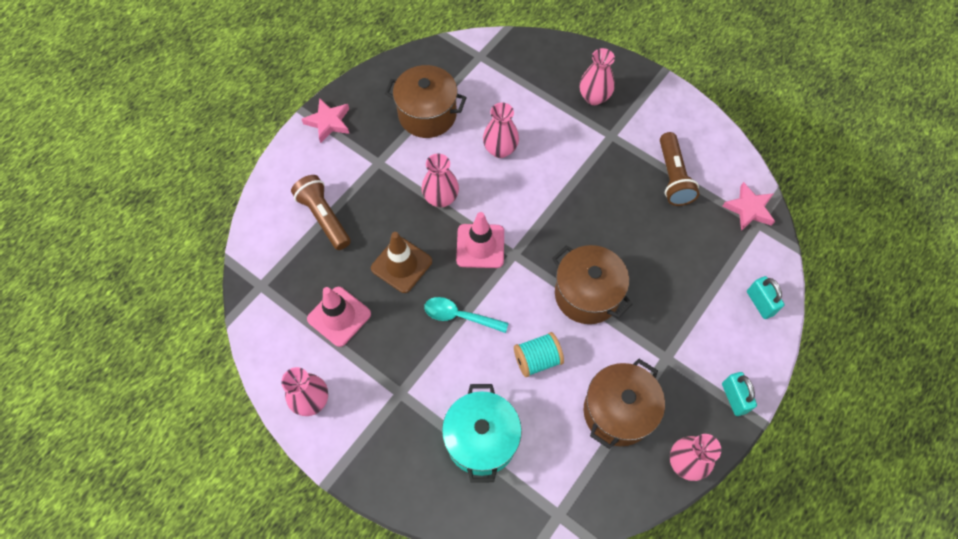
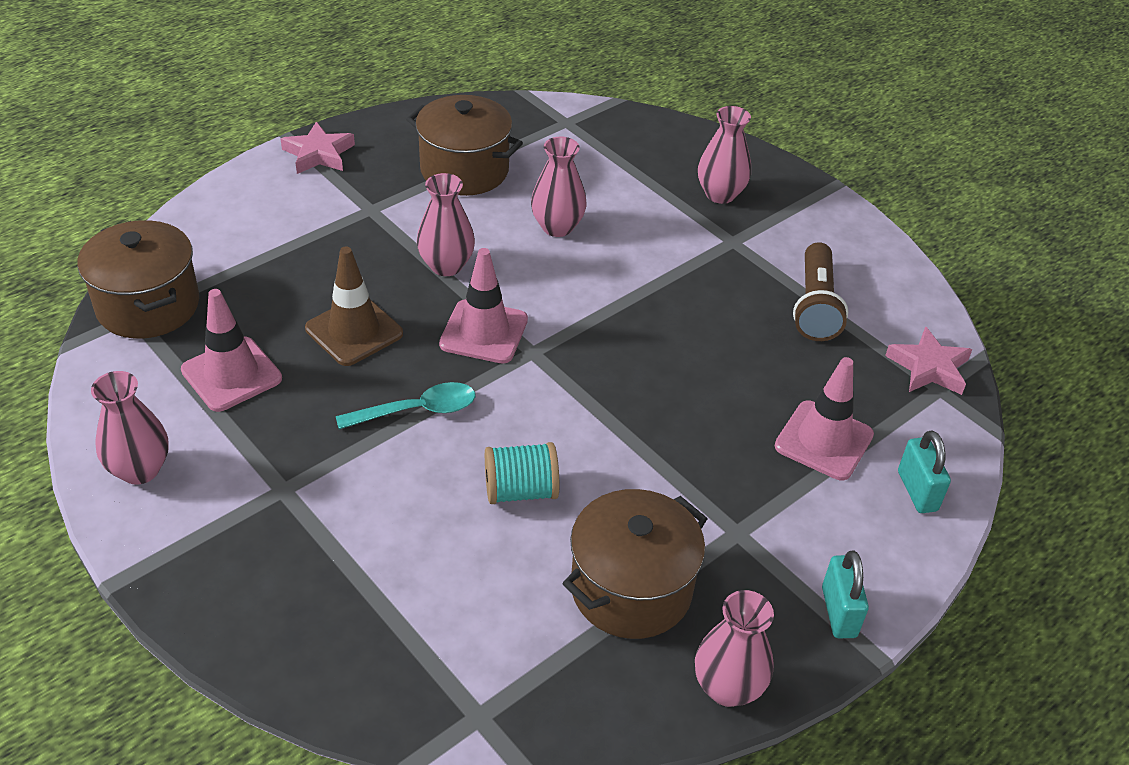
camera: 10 degrees right, 20 degrees down
brown flashlight [291,175,351,250] -> none
turquoise spoon [424,297,509,333] -> turquoise spoon turned 135 degrees clockwise [336,382,475,429]
turquoise pot [442,384,522,483] -> none
brown pot [552,245,633,324] -> brown pot moved to [77,220,199,339]
none -> pink traffic cone [774,357,874,480]

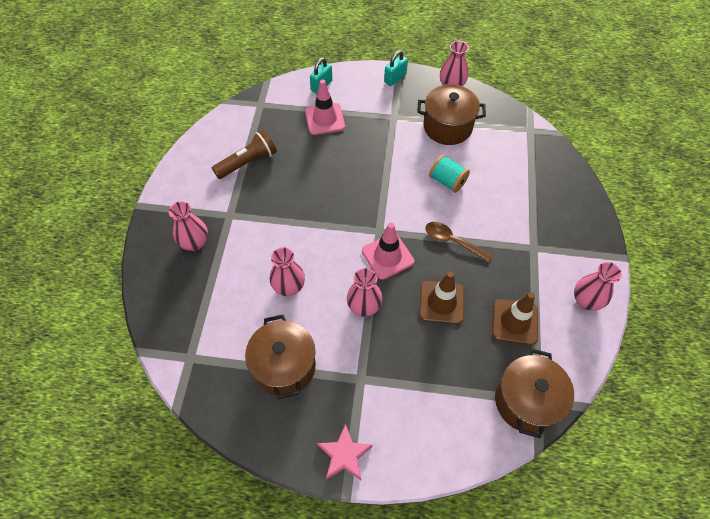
camera: 130 degrees left, 15 degrees up
pink traffic cone [181,289,282,412] -> brown traffic cone [492,292,538,345]
turquoise spoon [336,382,475,429] -> brown spoon [425,222,492,262]
pink star [885,326,973,395] -> none

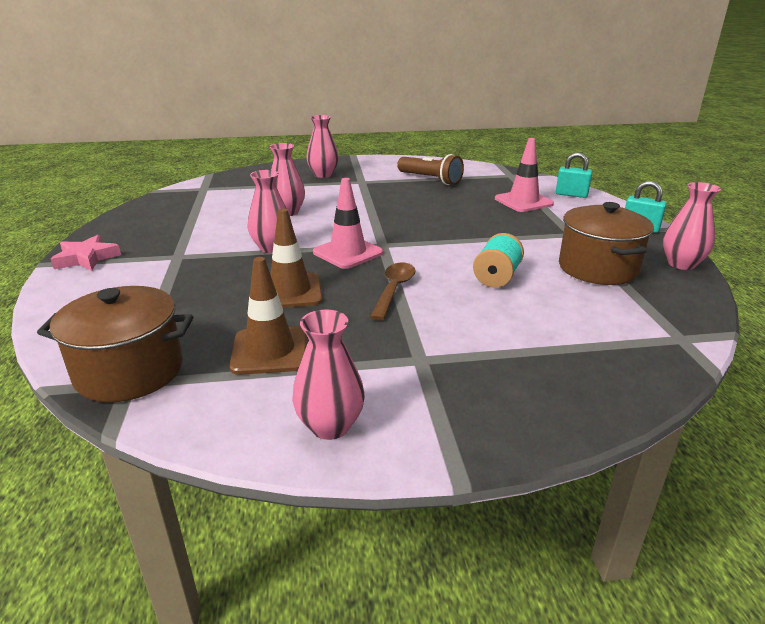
camera: 75 degrees right, 30 degrees down
brown pot [245,315,316,399] -> none

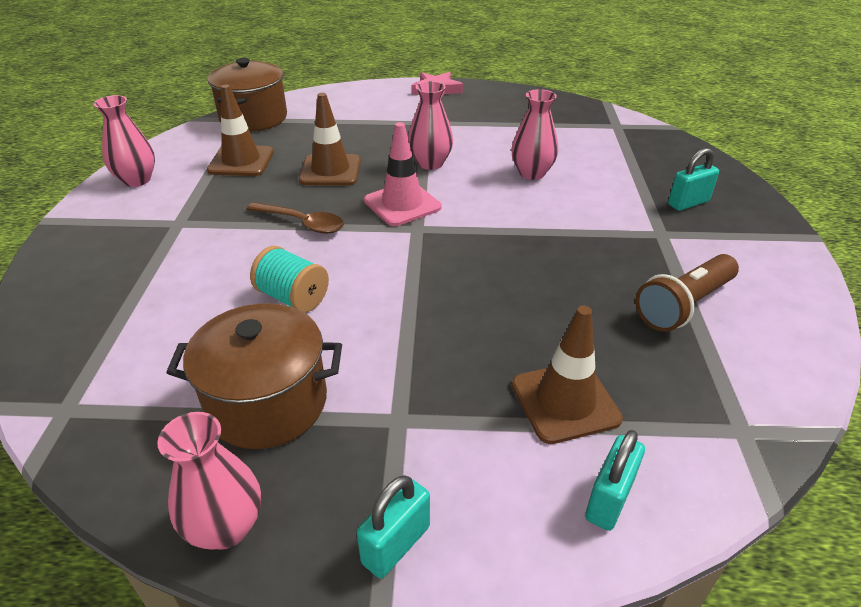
camera: 100 degrees right, 10 degrees up
pink vase [306,115,339,178] -> turquoise padlock [668,148,719,211]
pink traffic cone [495,138,554,212] -> brown traffic cone [512,305,623,444]

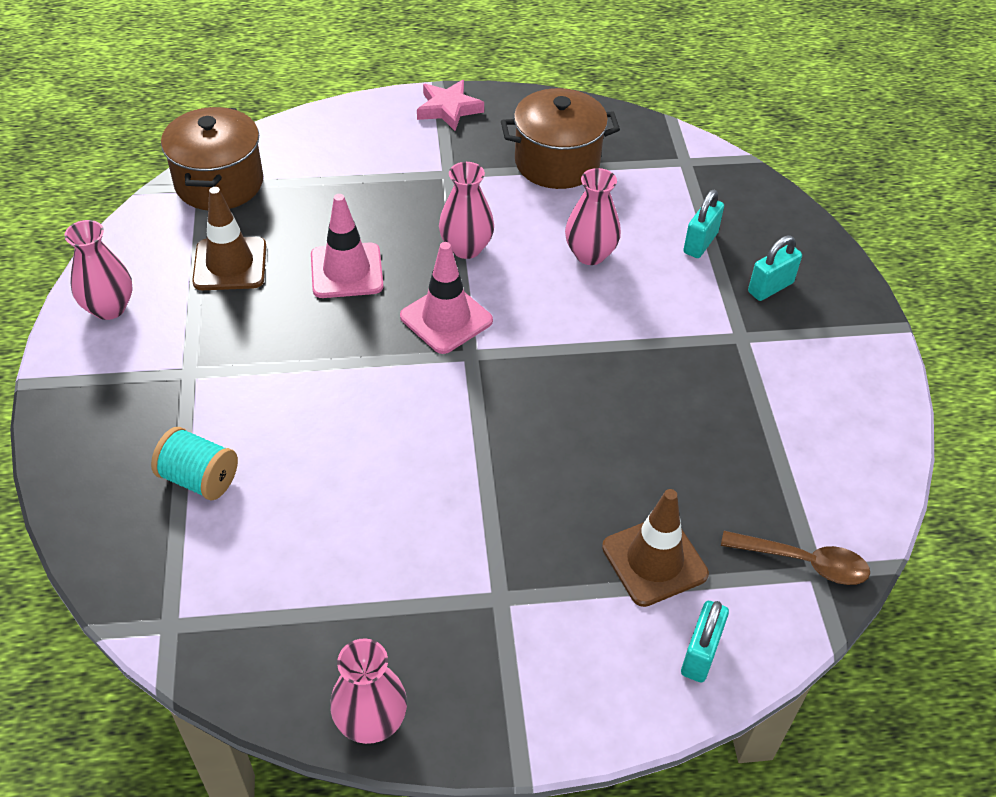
camera: 10 degrees left, 10 degrees up
brown pot [166,303,342,449] -> brown pot moved to [501,88,620,189]
brown spoon [247,202,344,234] -> brown spoon moved to [721,531,870,585]
turquoise spool [250,246,329,313] -> turquoise spool moved to [151,427,238,500]
brown traffic cone [299,93,361,186] -> pink traffic cone [311,194,383,298]
turquoise padlock [357,475,430,578] -> turquoise padlock moved to [683,190,724,258]
brown flashlight [635,254,739,332] -> none

